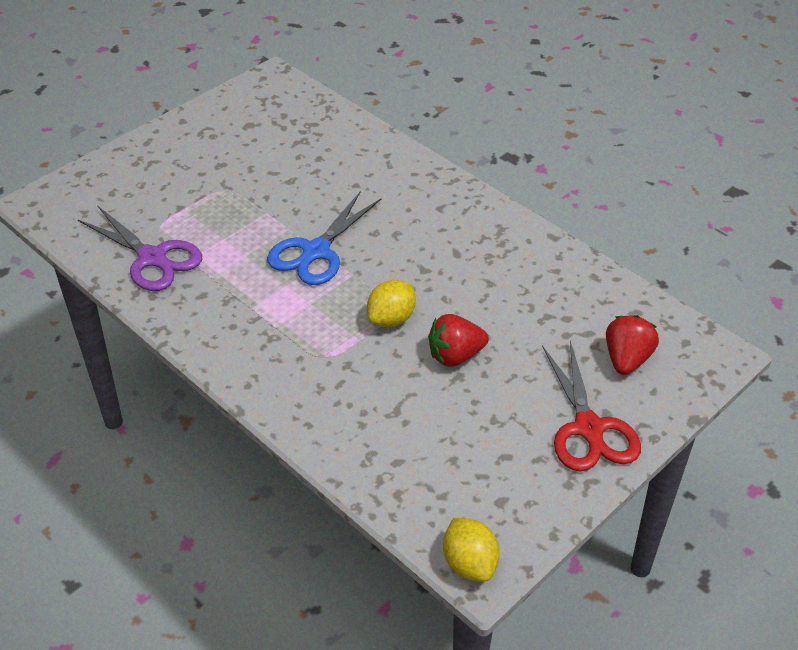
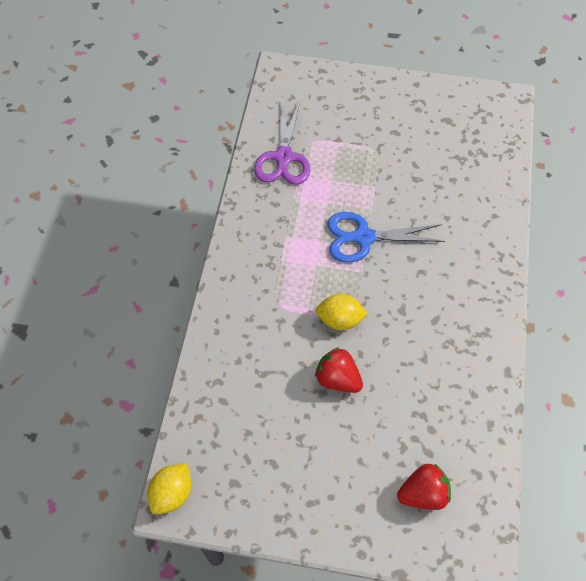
camera: 55 degrees right, 15 degrees up
red scissors [542,341,641,471] -> none

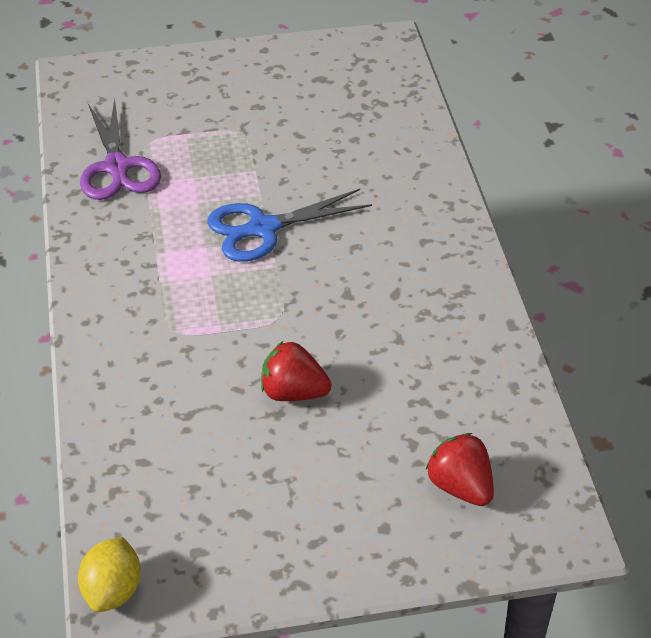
camera: 20 degrees left, 15 degrees down
yellow lemon [316,294,368,330] -> none
red strawberry [397,464,451,510] -> red strawberry turned 90 degrees counterclockwise [426,433,494,506]

